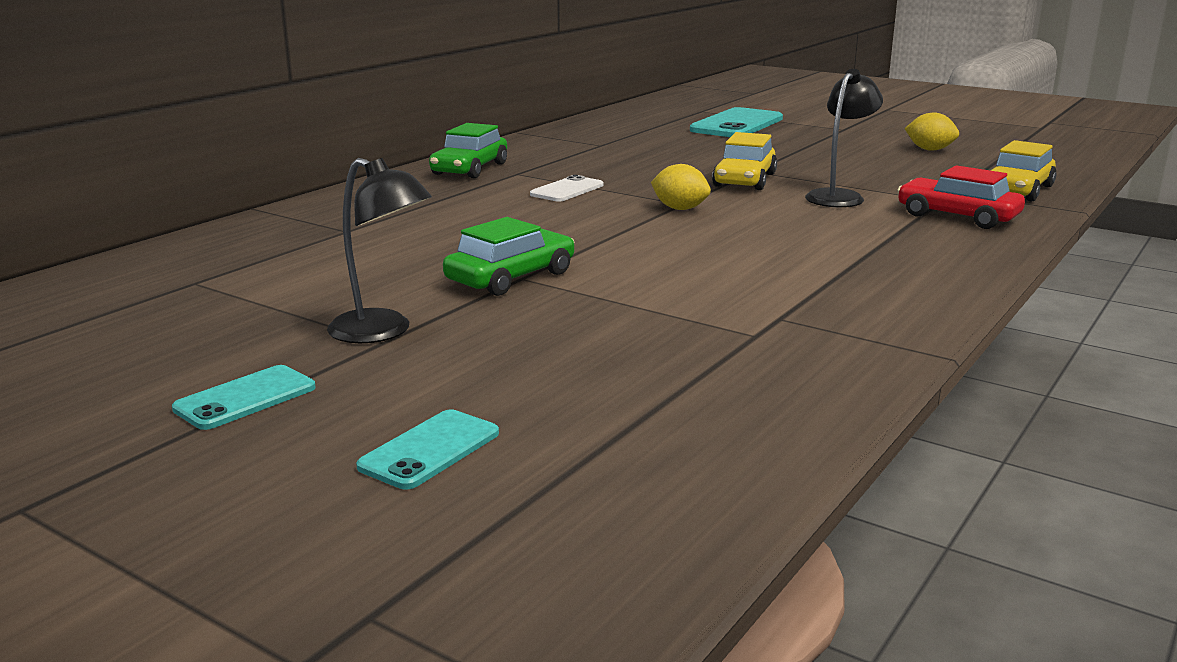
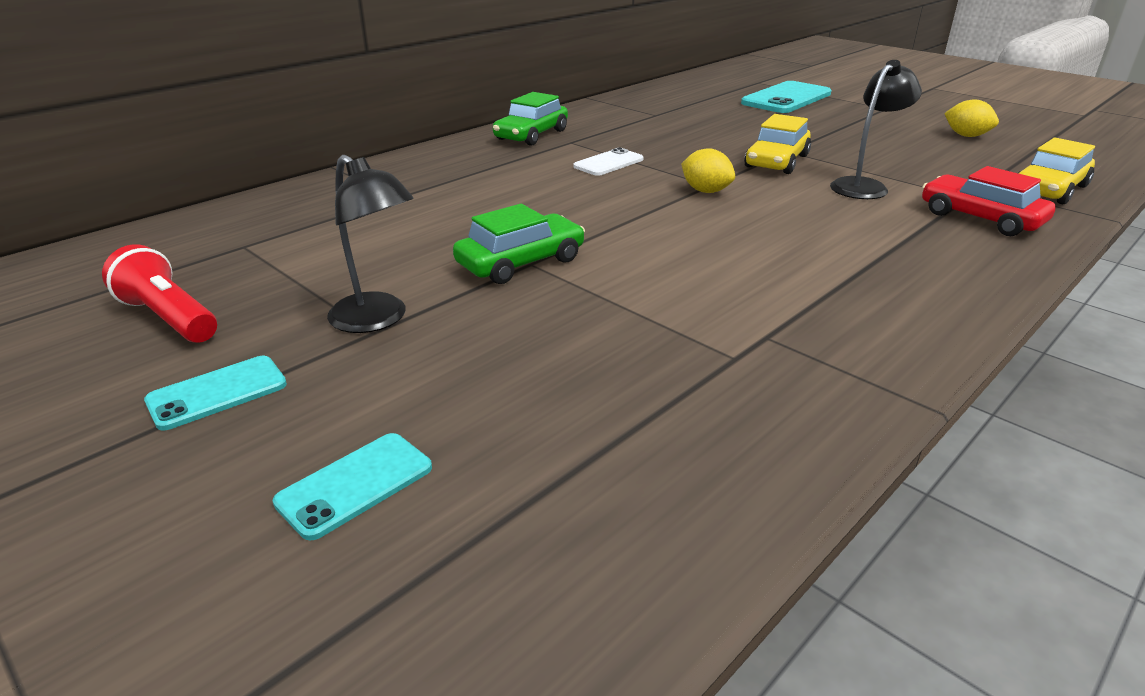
camera: 10 degrees right, 10 degrees up
none -> red flashlight [102,244,217,343]

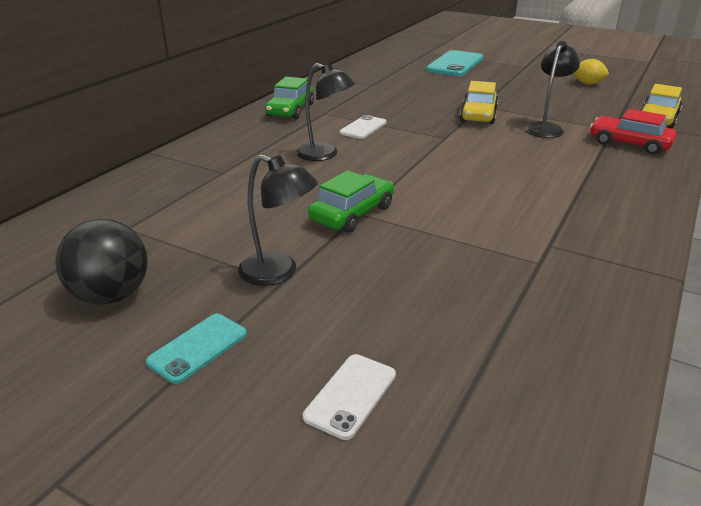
camera: 15 degrees left, 0 degrees up
red flashlight [102,244,217,343] -> black ball [55,219,148,304]
turquoise phone [273,433,432,541] -> white phone [303,354,396,440]
yellow lemon [681,148,735,193] -> none
none -> black lamp [296,63,355,161]

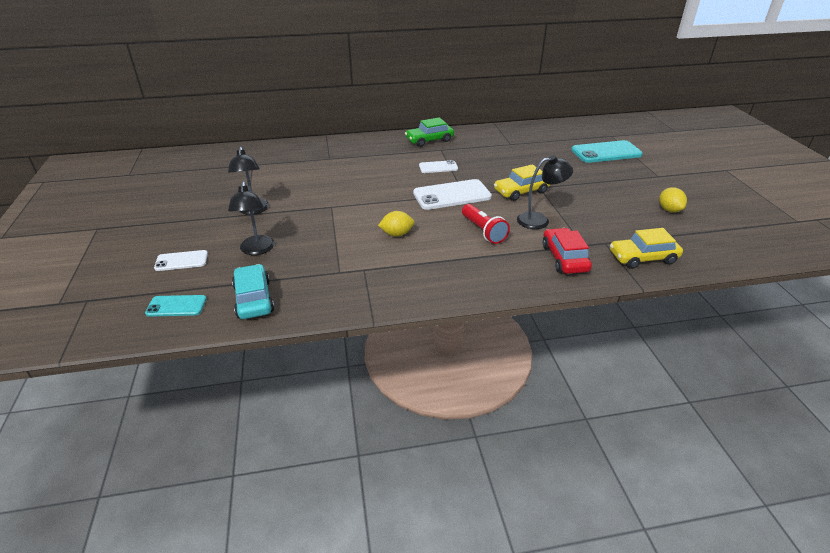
camera: 50 degrees right, 5 degrees up
black ball [55,219,148,304] -> none
turquoise phone [146,314,247,384] -> turquoise phone moved to [145,295,206,317]
black lamp [296,63,355,161] -> black lamp moved to [228,182,275,255]
green car [308,170,394,233] -> none
none -> turquoise car [232,264,274,319]
none -> yellow lemon [378,211,414,236]
none -> white phone [413,179,492,210]
none -> red flashlight [462,204,510,244]

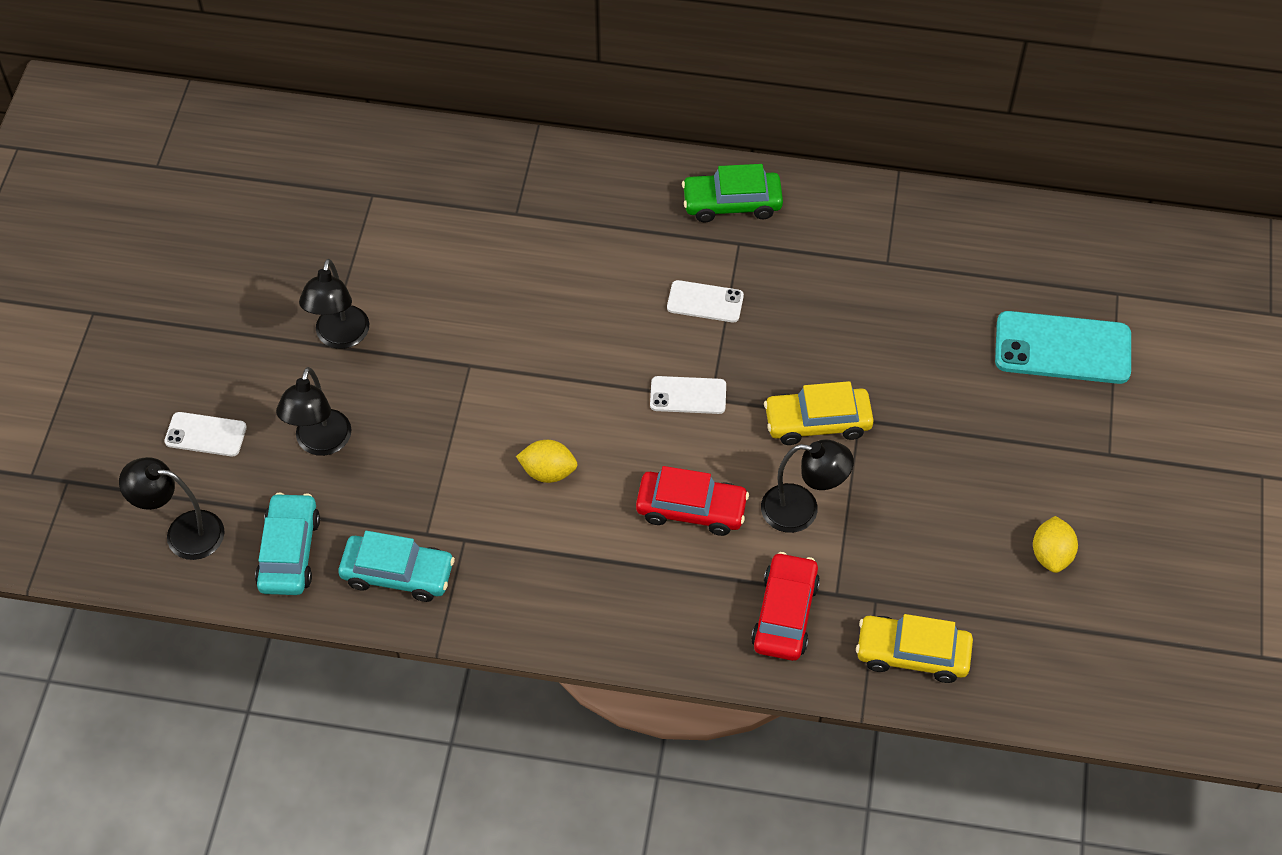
camera: 20 degrees right, 20 degrees up
turquoise phone [145,295,206,317] -> black lamp [119,457,225,560]
white phone [413,179,492,210] -> white phone [650,376,726,414], size x0.56
red flashlight [462,204,510,244] -> red car [636,466,749,536]
none -> turquoise car [339,531,455,602]

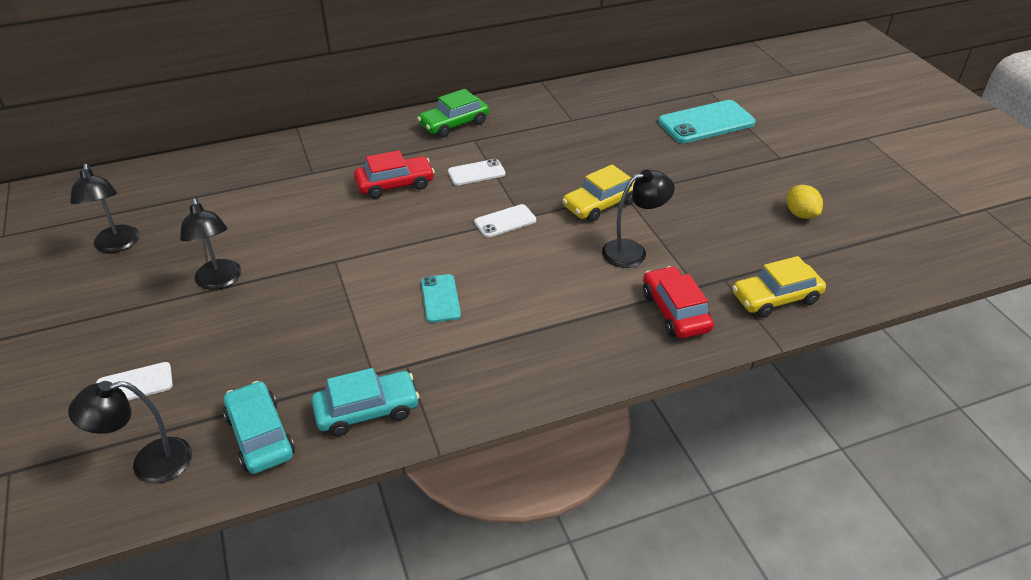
camera: 30 degrees left, 15 degrees down
black lamp [276,367,352,456] -> black lamp moved to [70,164,139,253]
yellow lemon [516,440,578,483] -> turquoise phone [421,274,461,323]
red car [636,466,749,536] -> red car moved to [354,150,435,199]

